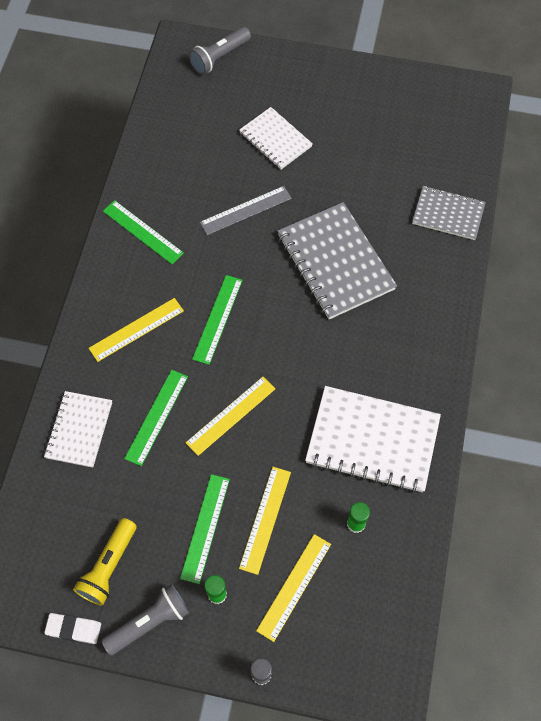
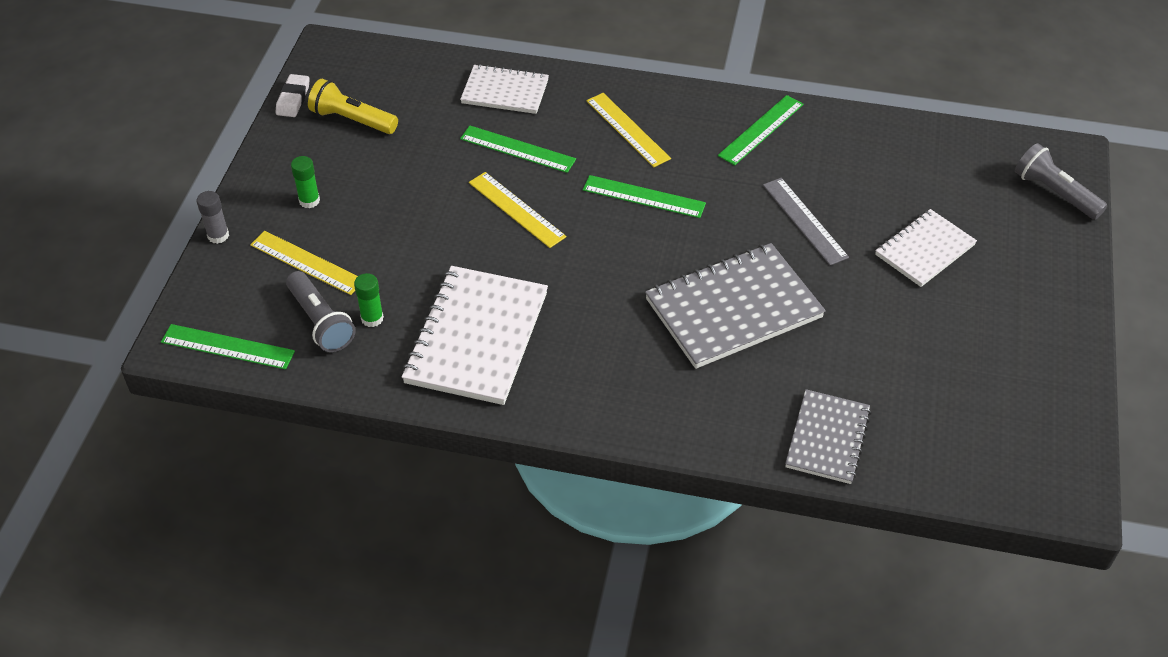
camera: 90 degrees right, 15 degrees down
grey flashlight [101,584,190,655] -> grey flashlight moved to [286,271,356,352]
green ruler [180,474,230,584] -> green ruler moved to [161,324,295,369]
yellow ruler [239,467,291,575] -> none

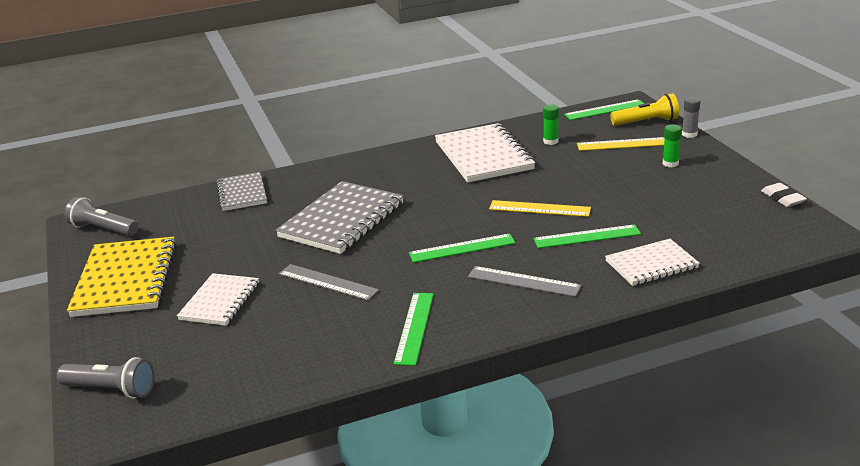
camera: 150 degrees right, 20 degrees down
grey flashlight [286,271,356,352] -> grey flashlight moved to [65,197,138,236]
yellow flashlight [308,79,398,134] -> yellow flashlight moved to [610,93,679,126]
yellow ruler [586,93,671,167] -> grey ruler [468,266,582,297]
none -> yellow notebook [67,237,177,317]

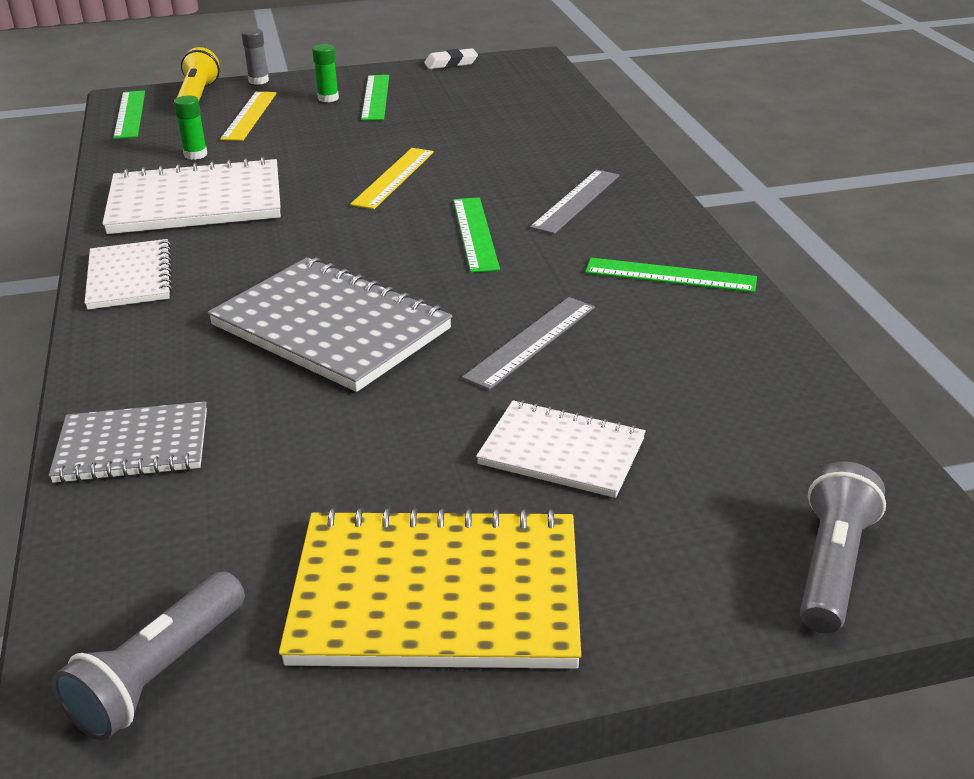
camera: 85 degrees left, 5 degrees up
green ruler [533,224,641,248] -> green ruler moved to [361,75,389,121]
white notebook [605,239,700,286] -> white notebook moved to [85,239,173,310]

